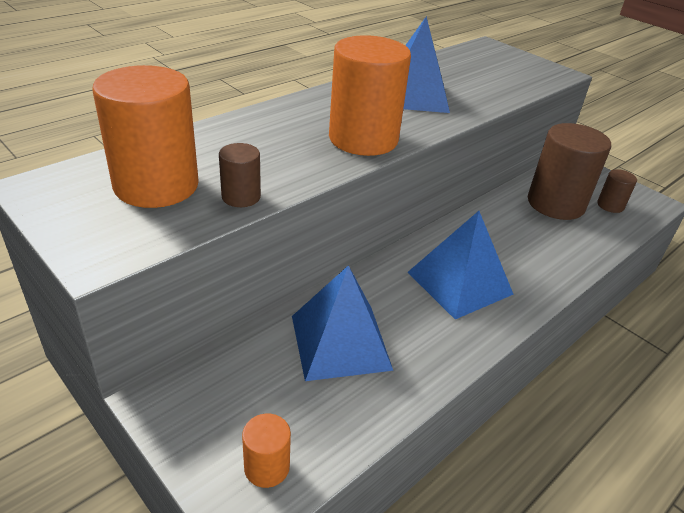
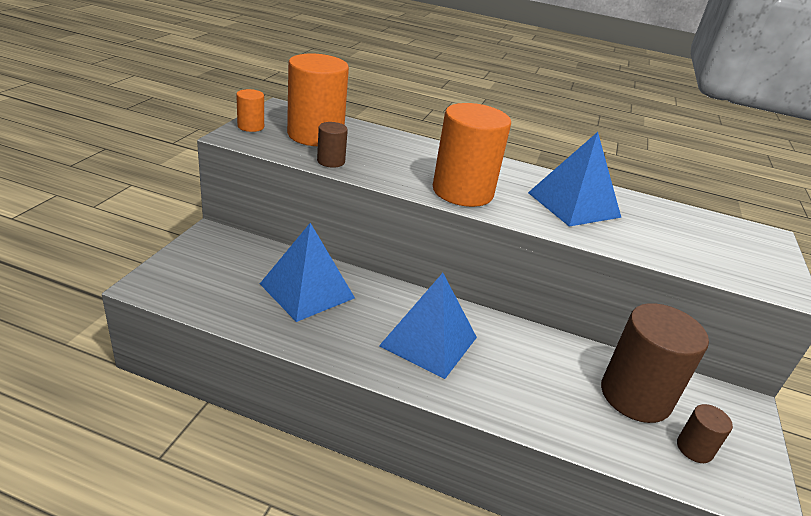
camera: 60 degrees right, 5 degrees down
orange cylinder [242,413,291,488] -> orange cylinder moved to [236,89,264,132]

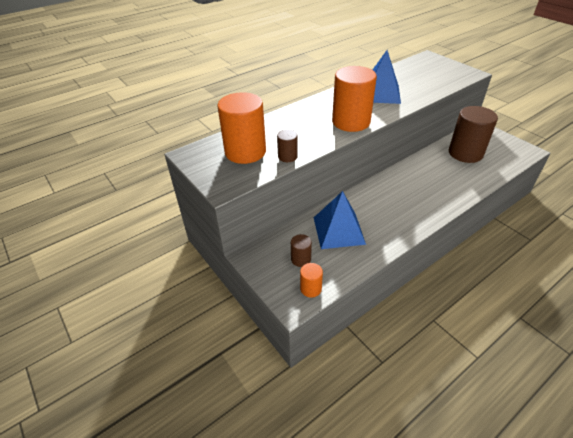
camera: 50 degrees left, 10 degrees up
orange cylinder [236,89,264,132] -> orange cylinder moved to [300,263,323,298]
blue pyramid [379,273,477,379] -> none
brown cylinder [677,404,733,463] -> brown cylinder moved to [291,234,312,267]

